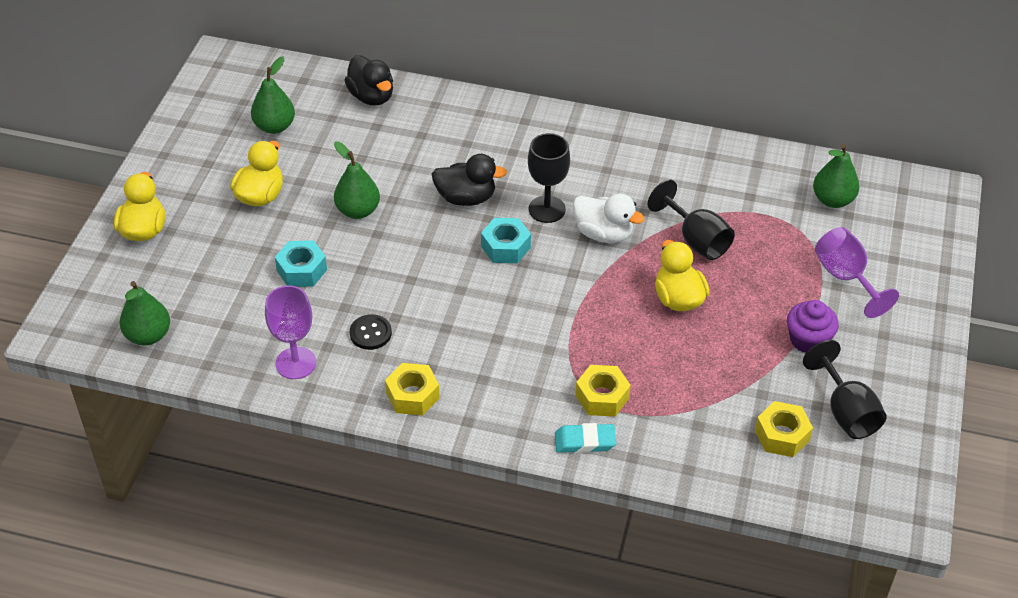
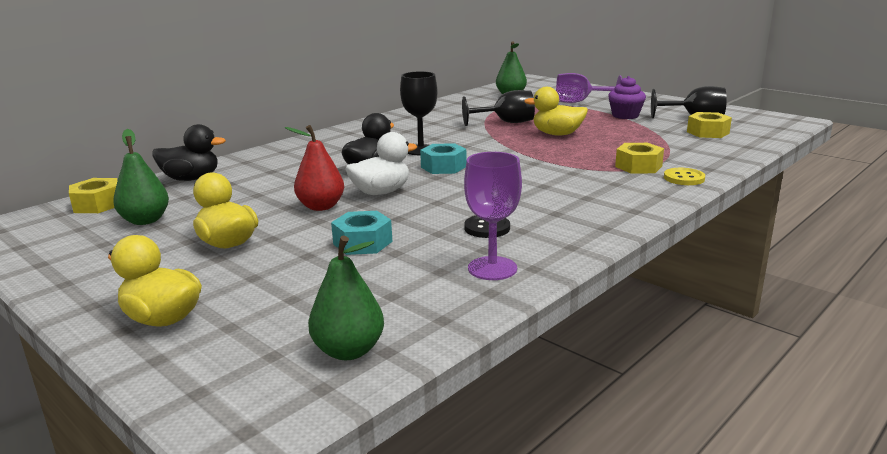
camera: 60 degrees left, 25 degrees down
green pear [334,141,380,219] -> red pear [285,125,344,211]
yellow nut [385,363,440,415] -> yellow nut moved to [69,178,118,213]
turquoise eraser [555,423,616,453] -> yellow button [664,168,705,185]
white duck [573,194,645,243] -> white duck moved to [345,132,417,195]

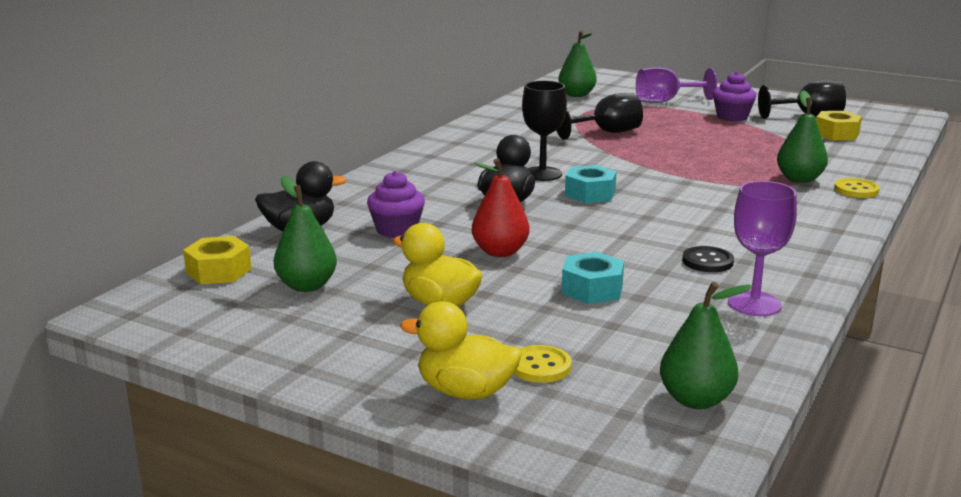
camera: 15 degrees left, 0 degrees up
white duck [345,132,417,195] -> none
yellow duck [524,87,588,136] -> none
yellow nut [615,143,664,174] -> green pear [777,90,828,183]
none -> purple cupcake [367,171,425,238]
none -> yellow button [514,345,572,383]

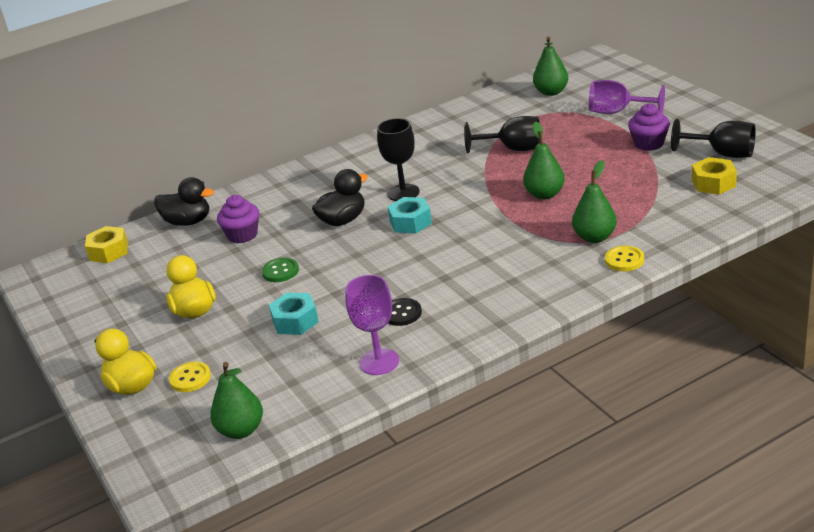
camera: 35 degrees right, 10 degrees up
green pear [274,176,337,292] -> green pear moved to [523,122,565,199]
red pear [472,158,530,257] -> green button [262,258,299,282]

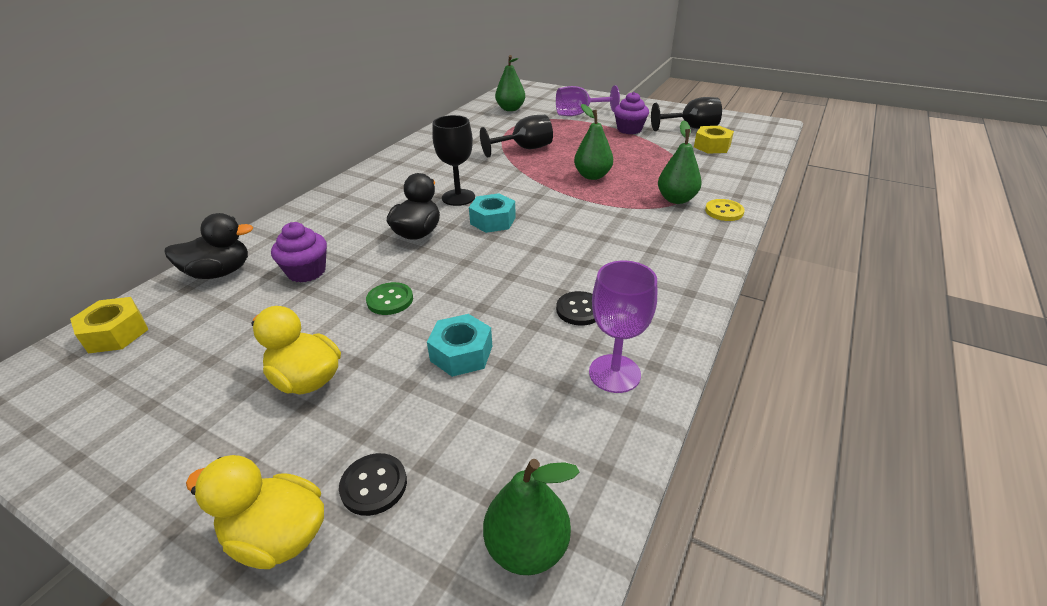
camera: 35 degrees left, 5 degrees up
yellow button [169,362,211,392] -> black button [339,453,407,516]

